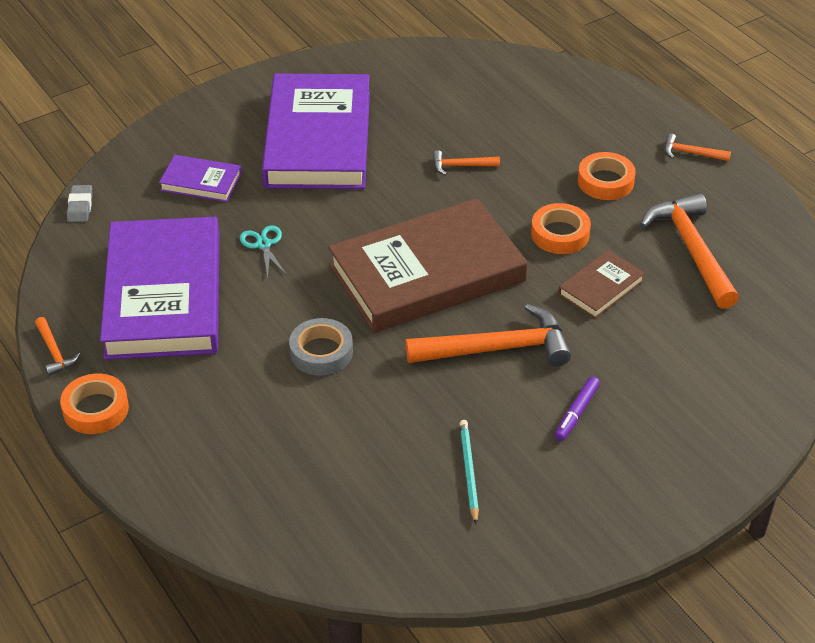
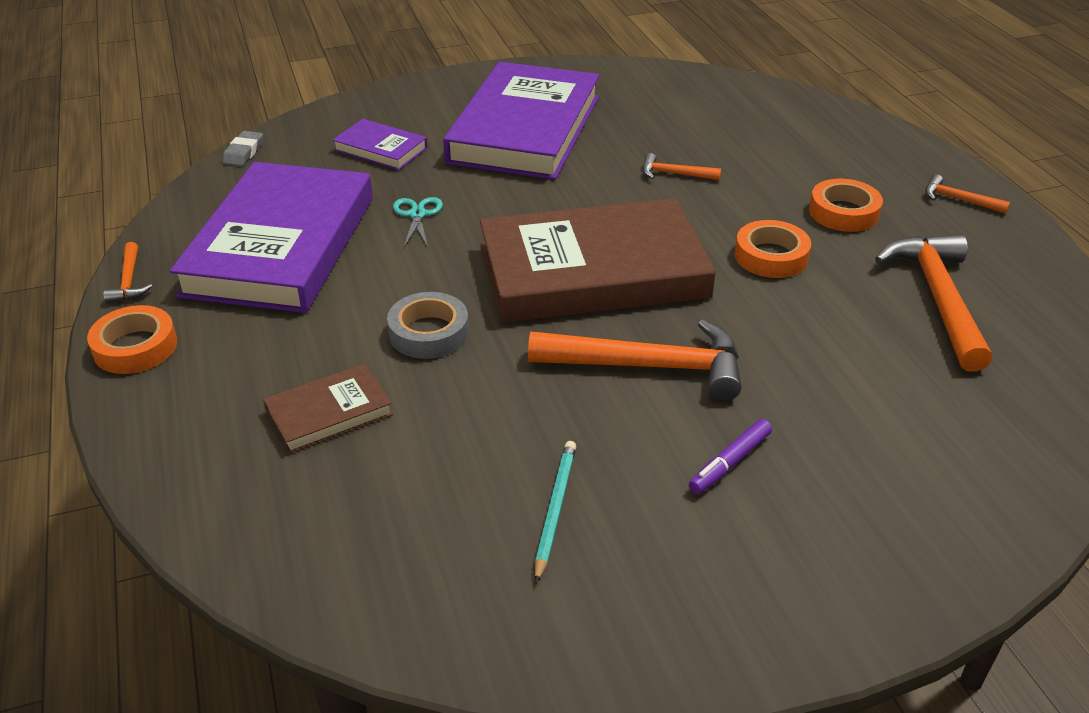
camera: 15 degrees right, 5 degrees down
brown book [558,250,645,319] -> brown book moved to [263,364,393,454]

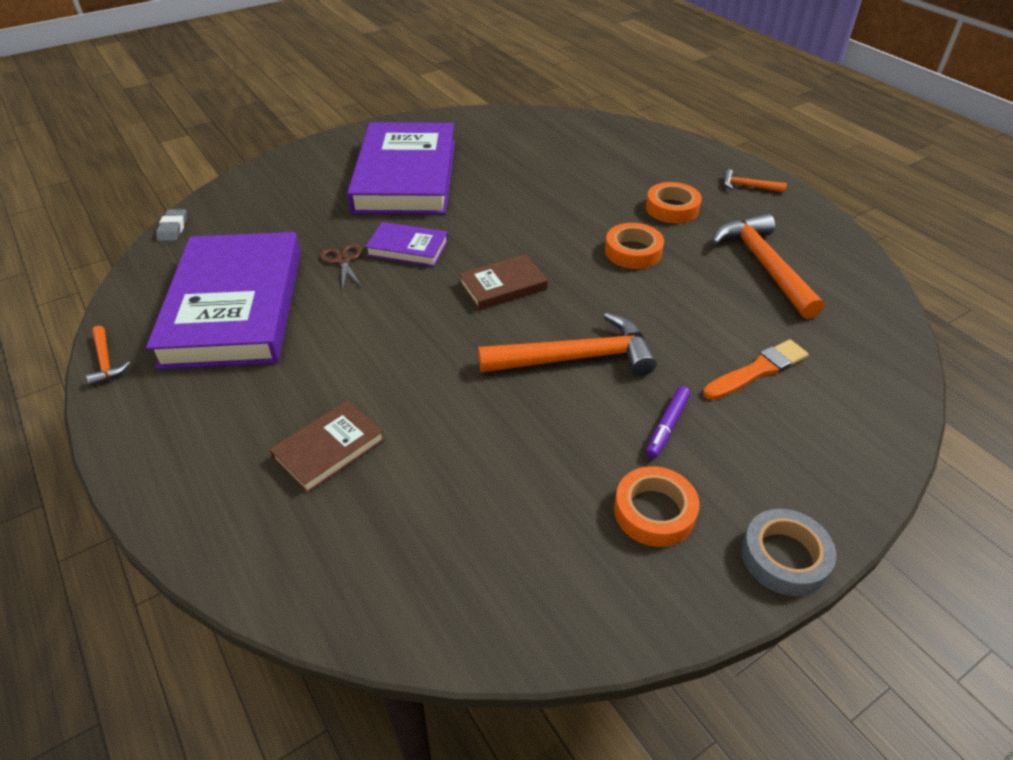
camera: 15 degrees left, 5 degrees up
orange tape [87,305,177,374] -> orange tape moved to [614,466,699,547]
purple book [332,119,428,170] -> purple book moved to [365,222,448,267]
grey tape [387,292,469,359] -> grey tape moved to [741,509,836,596]
turquoise scissors [393,197,443,247] -> brown scissors [320,244,362,291]
brown book [480,198,716,323] -> brown book [459,254,548,310], size x0.45
turquoise pencil [535,441,576,583] -> none
orange hammer [643,153,721,180] -> none
none -> orange brush [703,340,809,400]

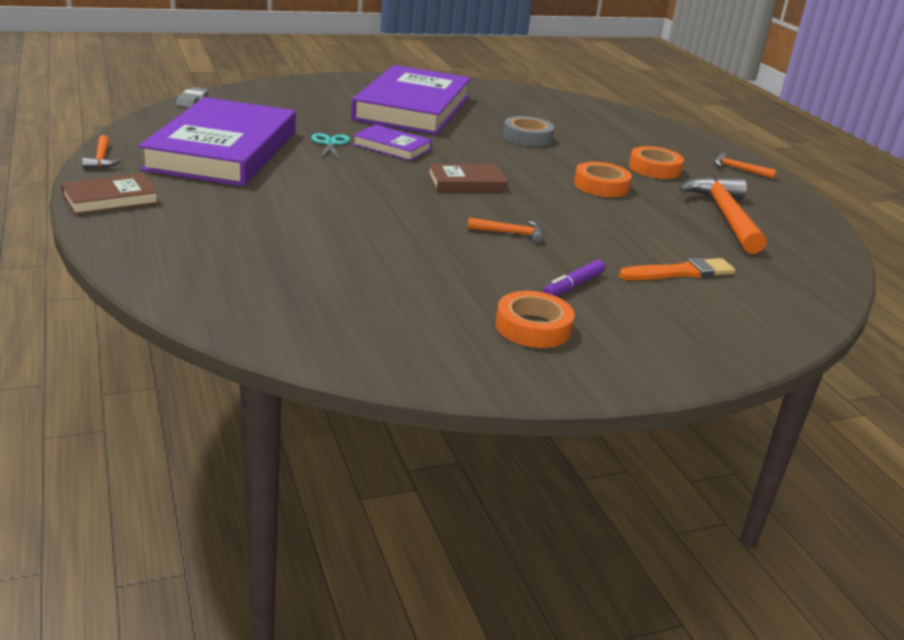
camera: 10 degrees right, 15 degrees down
brown book [270,400,385,493] -> brown book moved to [61,173,159,215]
brown scissors [320,244,362,291] -> turquoise scissors [311,133,350,160]
orange hammer [478,312,657,376] -> orange hammer [468,218,544,243], size x0.47
grey tape [741,509,836,596] -> grey tape moved to [503,116,554,146]

